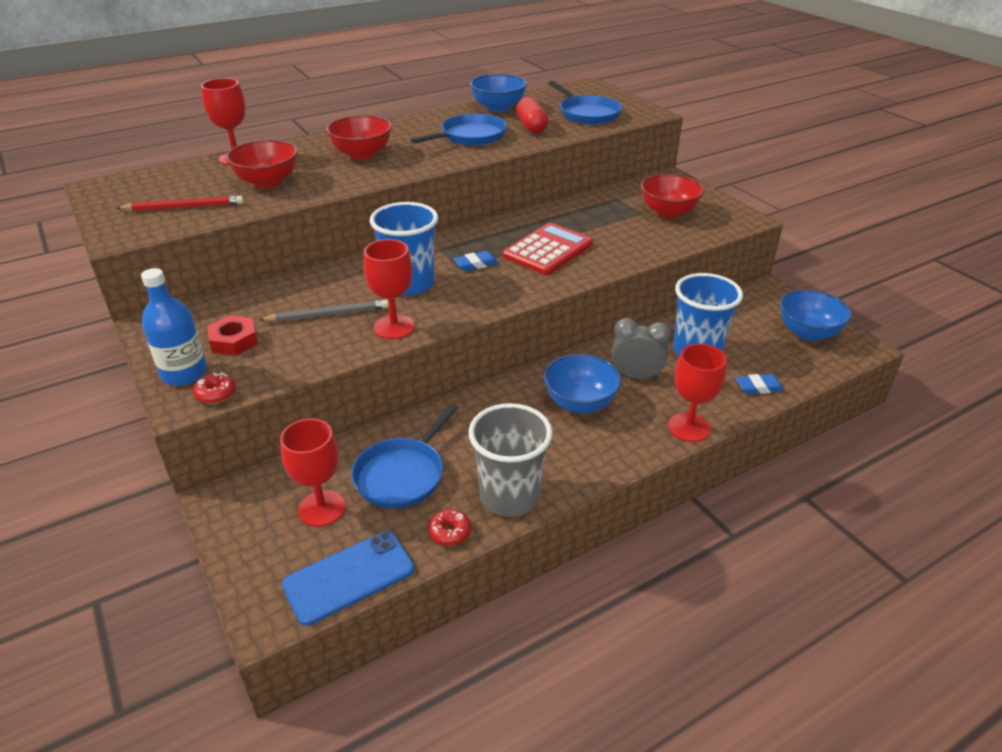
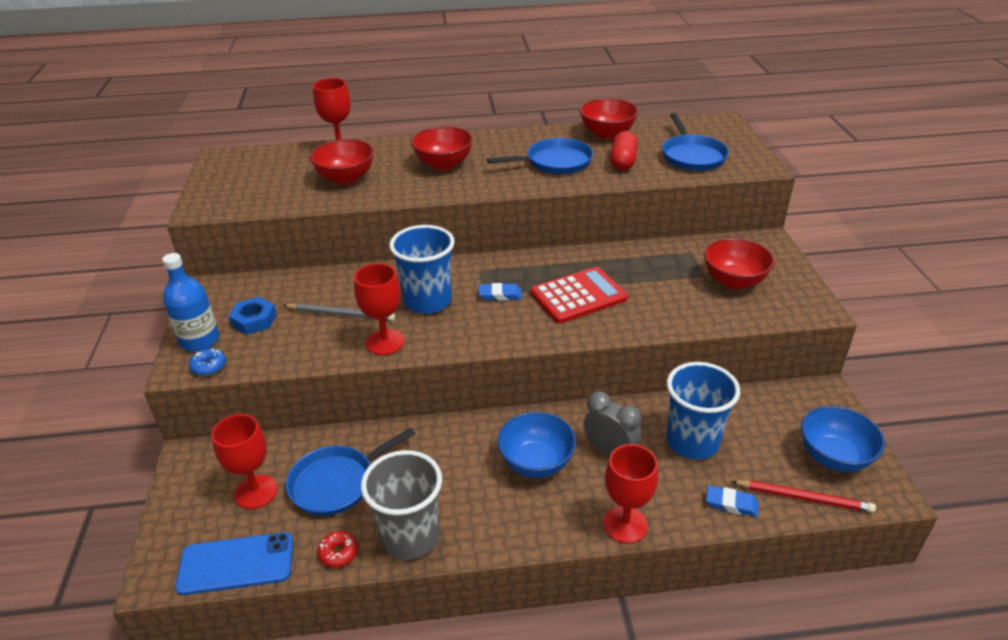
camera: 25 degrees right, 0 degrees up
red pencil [117,196,244,211] -> red pencil moved to [731,480,876,513]
red donut [193,372,236,404] -> blue donut [189,348,226,376]
red nut [207,316,258,356] -> blue nut [229,297,277,335]
blue bowl [470,74,527,113] -> red bowl [580,98,639,139]

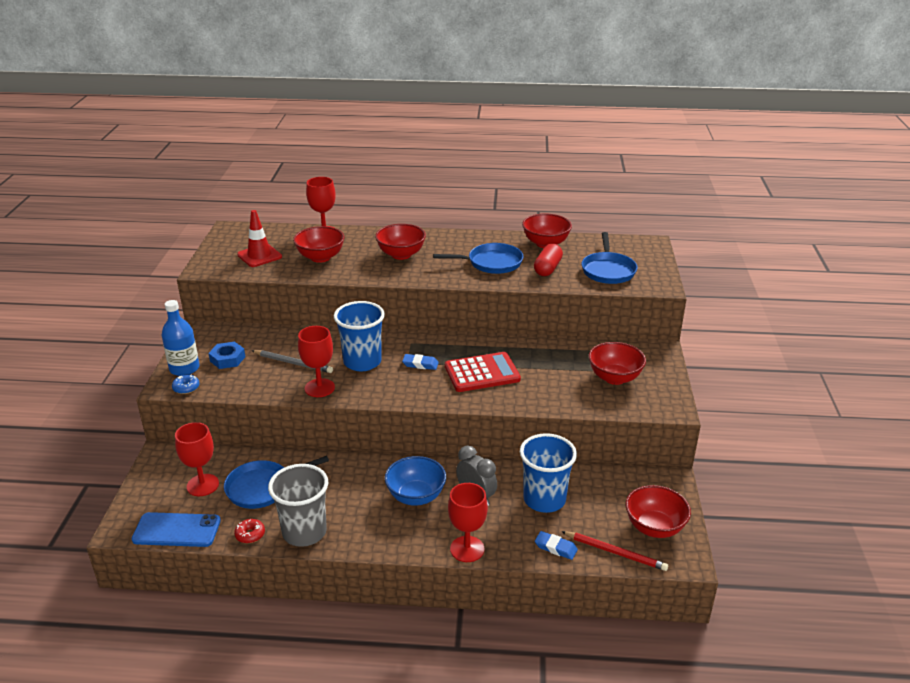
camera: 10 degrees right, 5 degrees down
blue bowl [801,406,885,472] -> red bowl [626,485,691,538]
none -> red traffic cone [237,210,282,267]

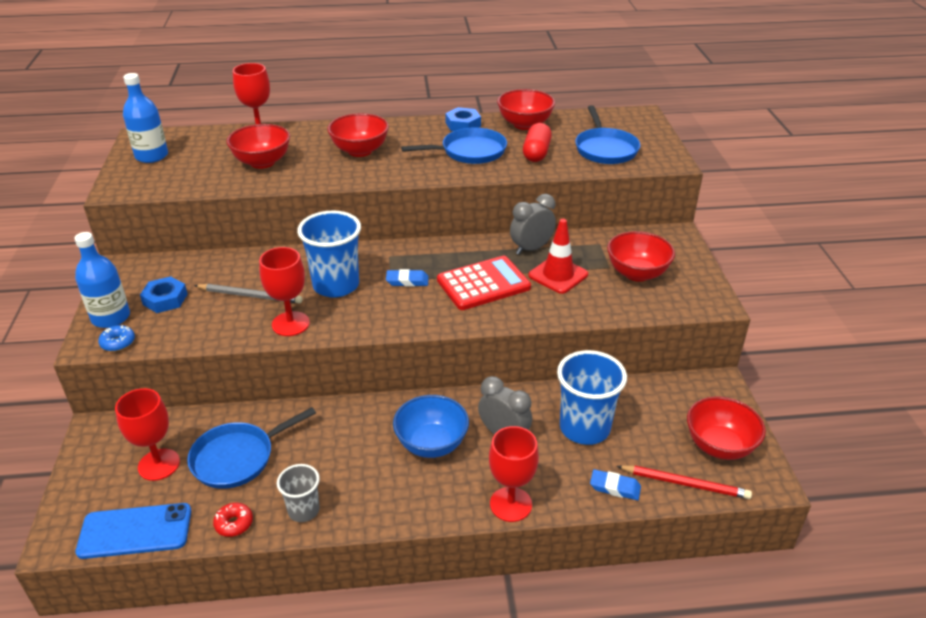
camera: 10 degrees left, 5 degrees up
red traffic cone [237,210,282,267] -> red traffic cone moved to [528,219,588,294]
grey cup [268,464,328,547] -> grey cup [277,464,320,522], size x0.56
none -> blue bottle [123,73,168,163]
none -> blue nut [445,107,481,131]
none -> grey clock [510,194,556,255]

